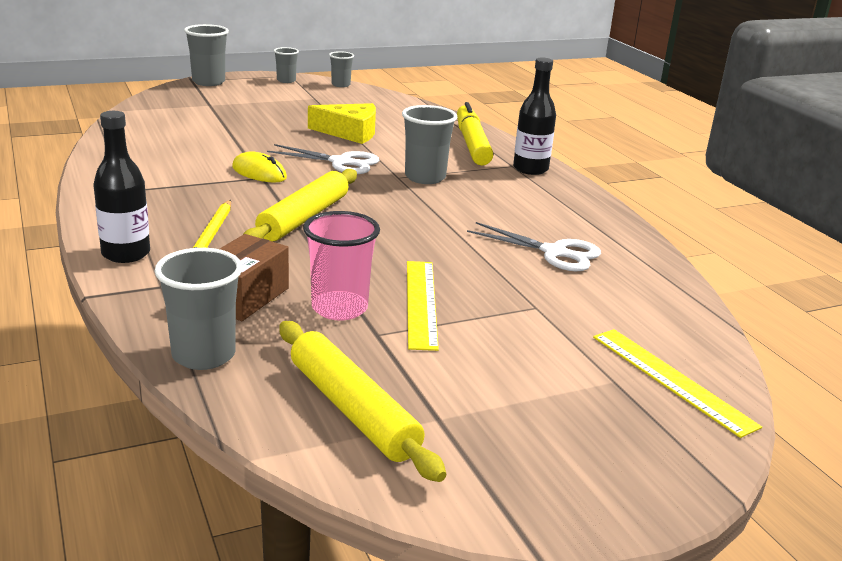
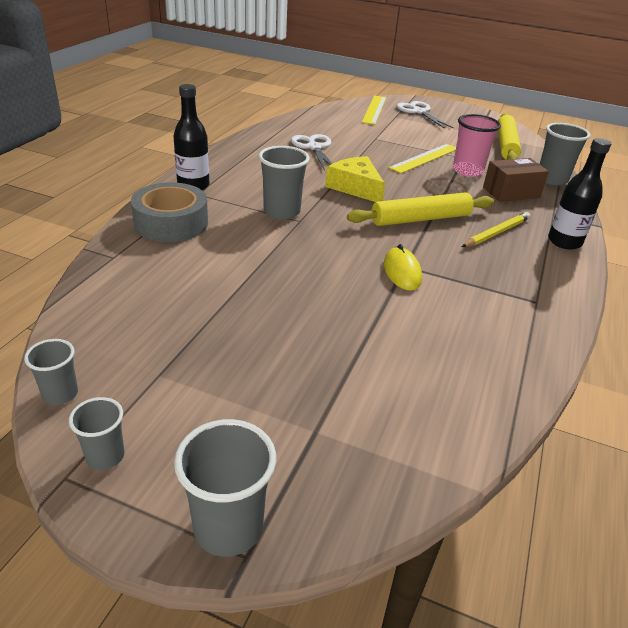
camera: 135 degrees left, 10 degrees up
white scissors [267,144,379,174] -> white scissors moved to [397,101,454,129]
yellow cheese [308,103,376,144] -> yellow cheese moved to [325,156,385,202]
yellow marker [457,102,493,166] -> grey tape [131,182,208,242]

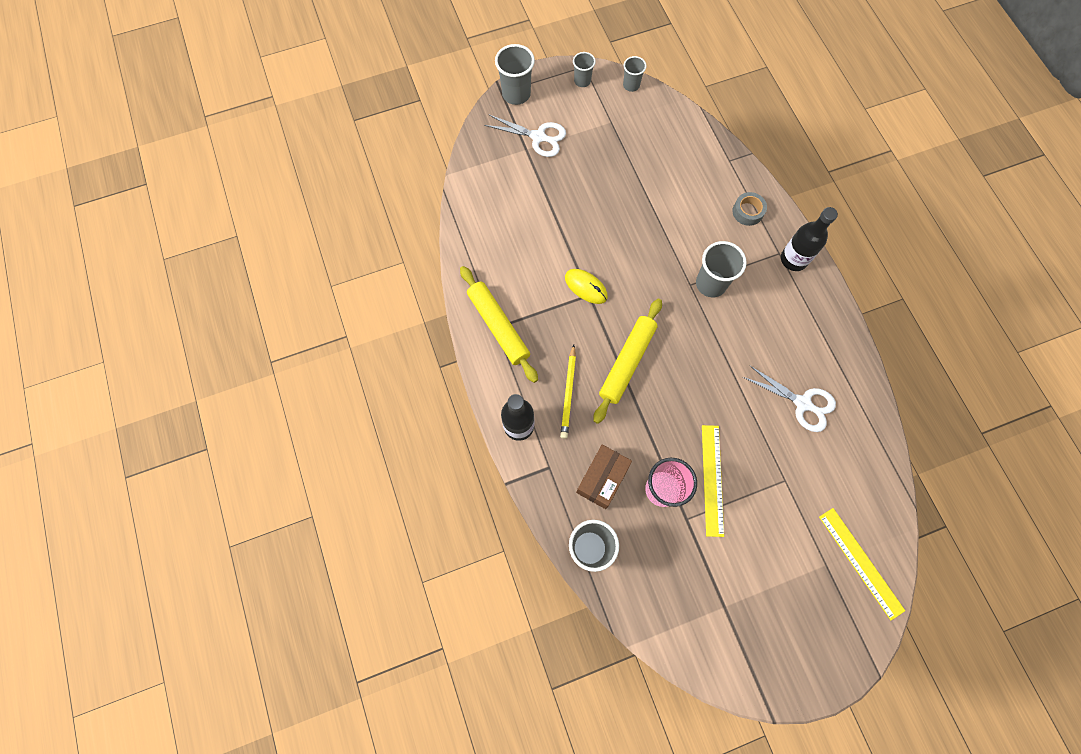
camera: 140 degrees right, 35 degrees up
grey tape [131,182,208,242] -> grey tape [732,192,767,226], size x0.54
yellow cheese [325,156,385,202] -> none
white scissors [397,101,454,129] -> white scissors moved to [484,115,566,157]
yellow rolling pin [498,113,521,160] -> yellow rolling pin moved to [460,266,538,383]

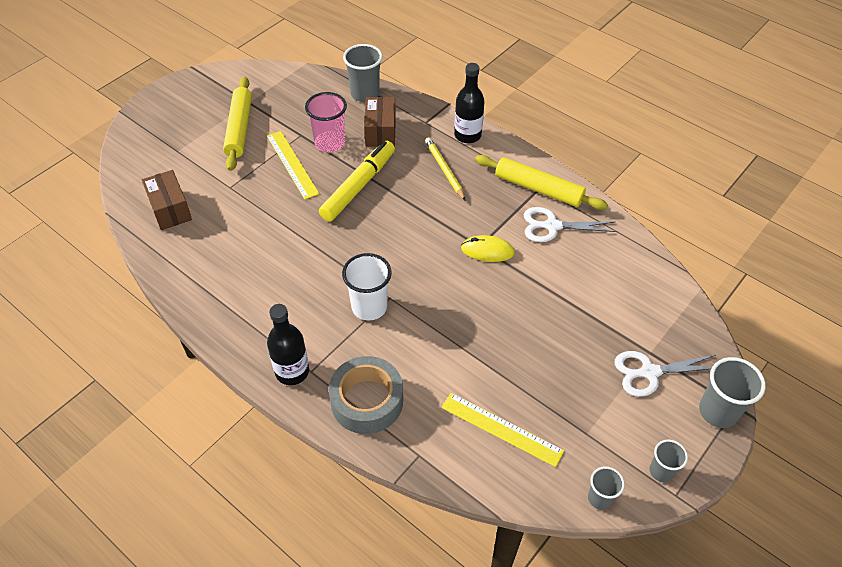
camera: 150 degrees right, 20 degrees down
yellow rolling pin [594,299,662,424] -> yellow rolling pin moved to [223,77,252,171]
grey cup [696,241,747,297] -> white cup [342,253,392,321]
grey tape [732,192,767,226] -> grey tape [329,356,403,434], size x1.84
white scissors [743,365,836,432] -> white scissors moved to [524,207,618,242]
yellow ruler [819,508,905,620] -> yellow ruler moved to [441,393,564,467]
none -> brown box [142,170,192,230]
none -> yellow marker [319,141,395,222]

